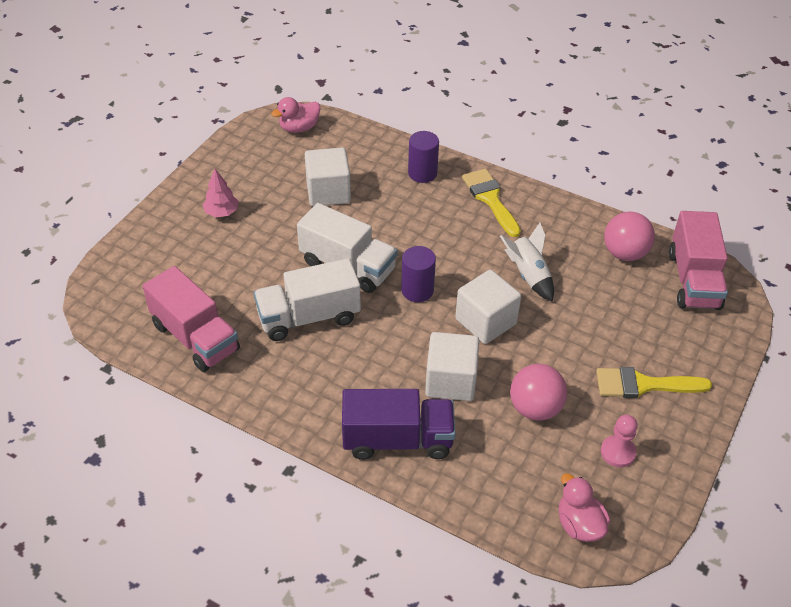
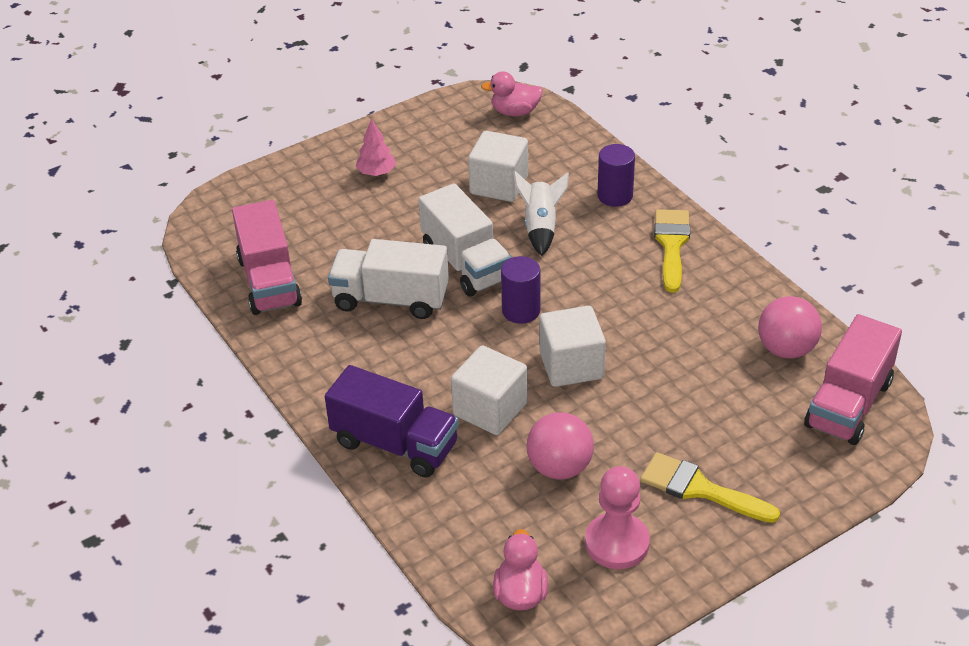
camera: 30 degrees right, 5 degrees down
white rocket [500,223,554,302] -> white rocket moved to [513,170,569,256]
pink pawn [601,415,638,467] -> pink pawn [585,466,650,569], size x1.53

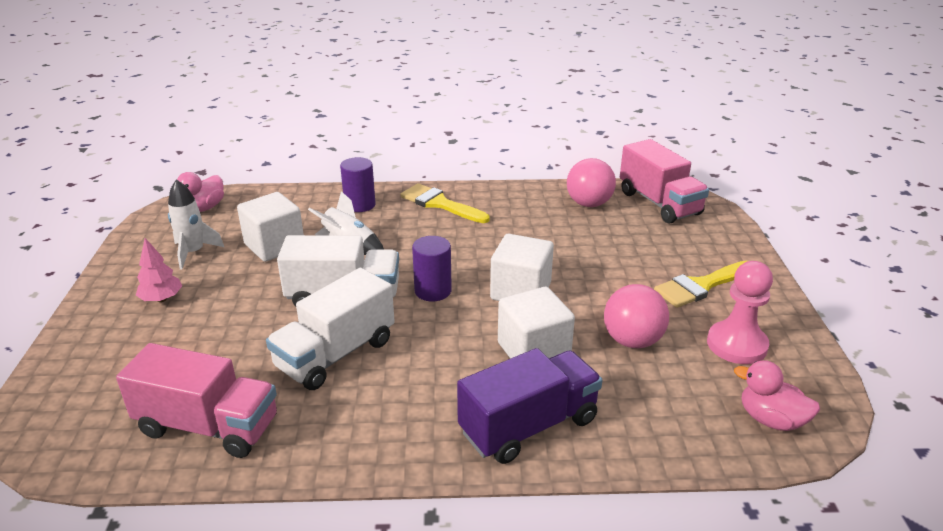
camera: 60 degrees left, 10 degrees down
none -> white rocket [168,179,224,270]

